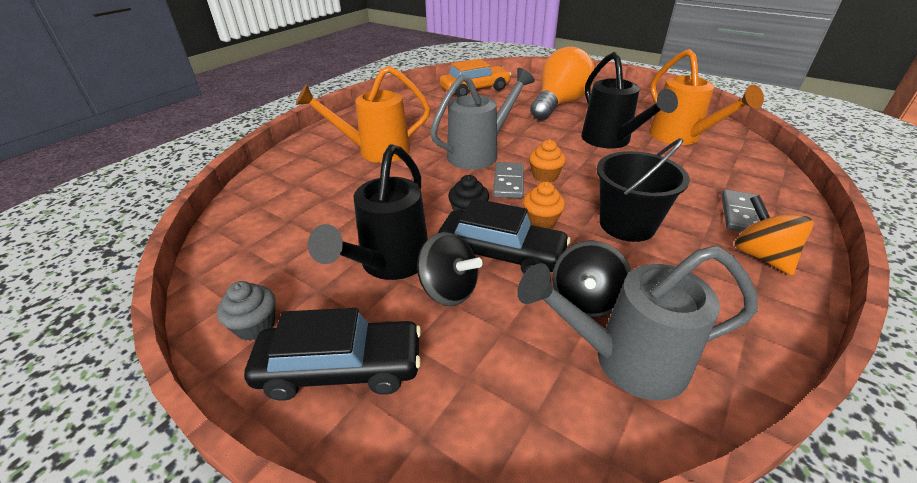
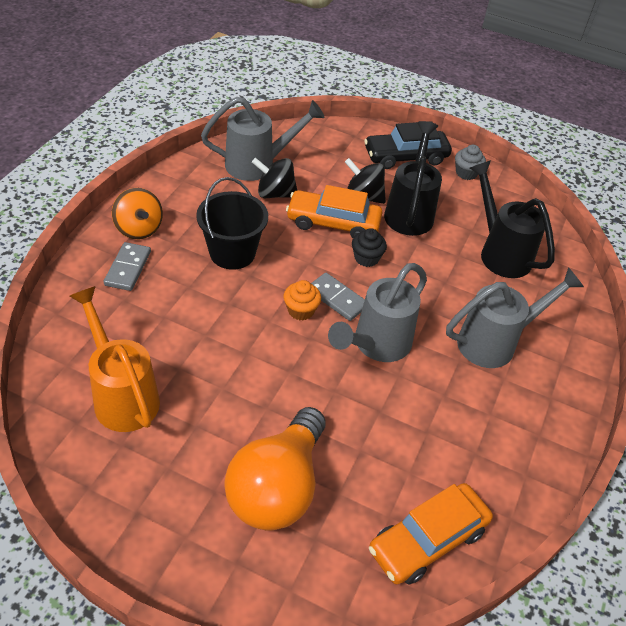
camera: 165 degrees right, 10 degrees up
orange watering can [296,66,430,163] -> grey watering can [446,267,584,368]
black car [438,198,571,274] -> orange car [286,185,382,238]
grey domino [493,162,524,198] -> grey domino turned 45 degrees counterclockwise [311,273,365,321]
orange cupcake [523,182,565,229] -> none
black spinning top [552,240,631,317] -> black spinning top turned 90 degrees counterclockwise [252,158,297,198]
black watering can [581,52,678,149] -> black watering can moved to [470,160,555,278]

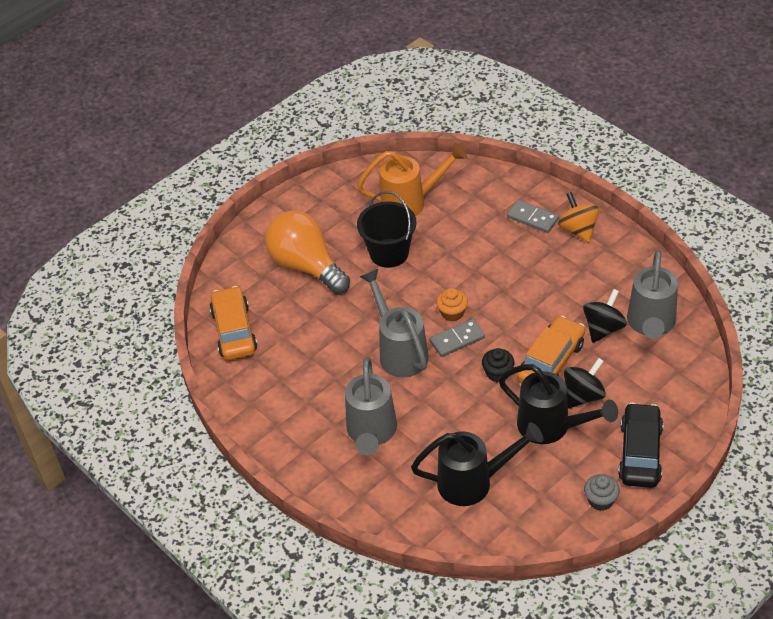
camera: 120 degrees right, 0 degrees up
orange spinning top [112,188,163,239] -> orange spinning top turned 75 degrees clockwise [558,192,599,243]
black bucket [196,177,268,270] -> black bucket moved to [357,191,416,268]

